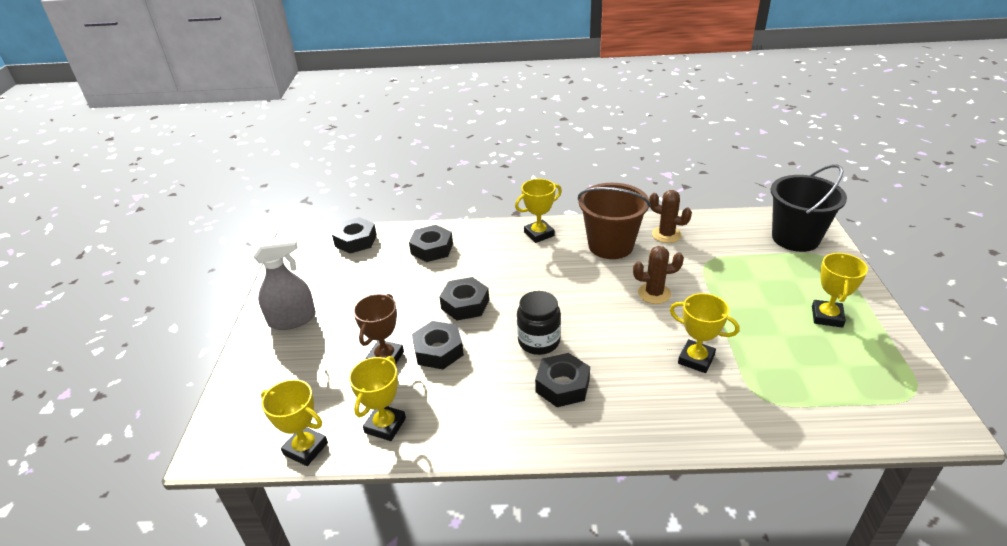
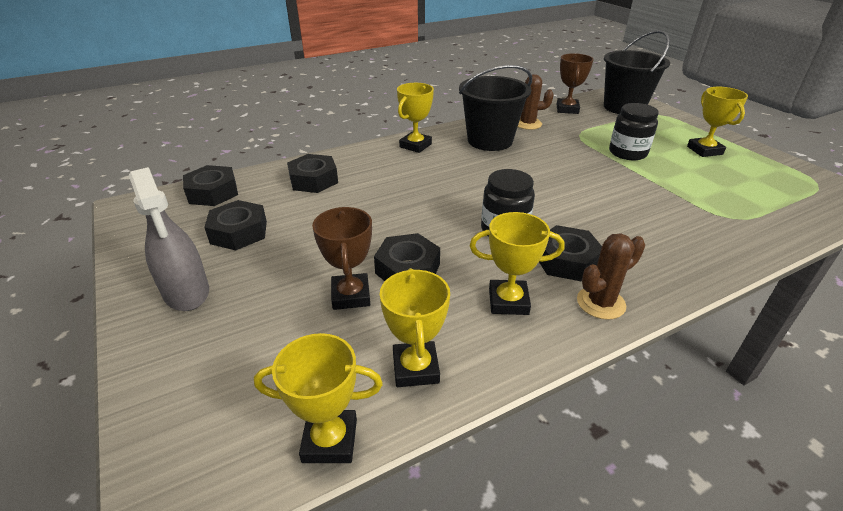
camera: 30 degrees left, 0 degrees up
grey spray bottle [253,236,316,330] -> grey spray bottle turned 105 degrees clockwise [129,167,209,311]
black nut [439,277,489,321] -> black nut moved to [204,200,267,250]
brown bucket [578,183,651,259] -> black bucket [459,65,532,151]
brown cactus [633,246,684,304] -> brown cactus moved to [577,234,645,320]
yellow trophy [670,293,739,373] -> yellow trophy moved to [470,212,564,315]
none -> brown trophy [556,53,593,114]
none -> black jar [609,103,659,160]

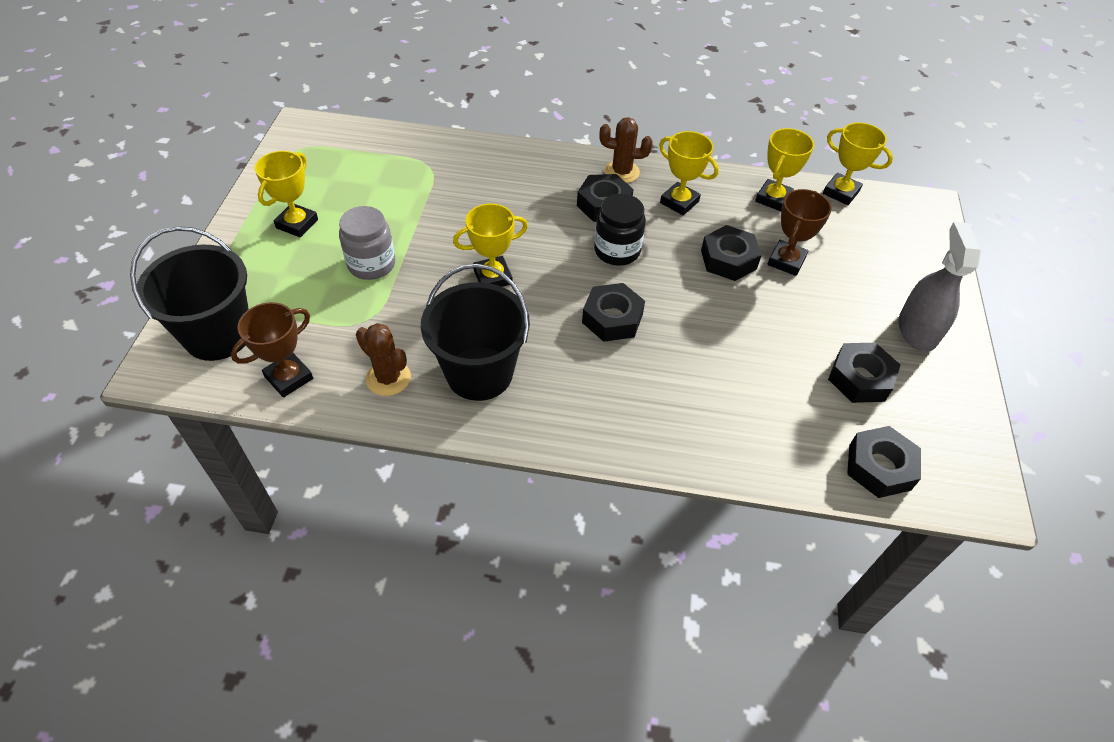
camera: 145 degrees left, 15 degrees up
black nut [287,154,338,193] -> black nut moved to [582,283,645,342]
yellow trophy [397,83,434,153] -> yellow trophy moved to [453,204,528,287]
black jar [609,103,659,160] -> grey jar [339,206,395,280]

